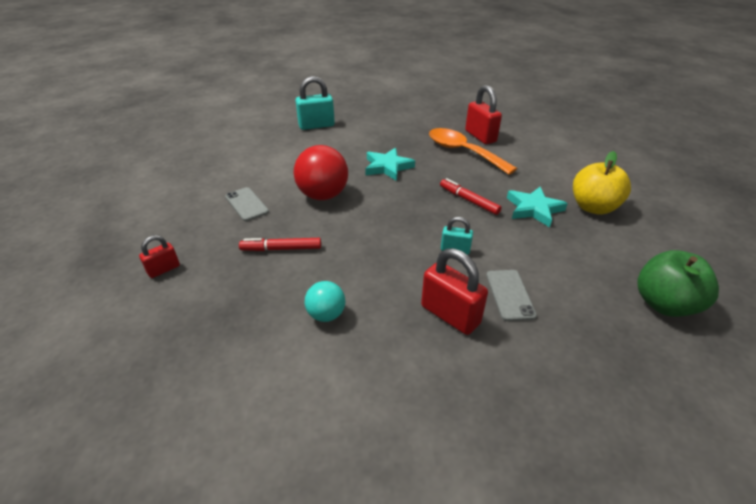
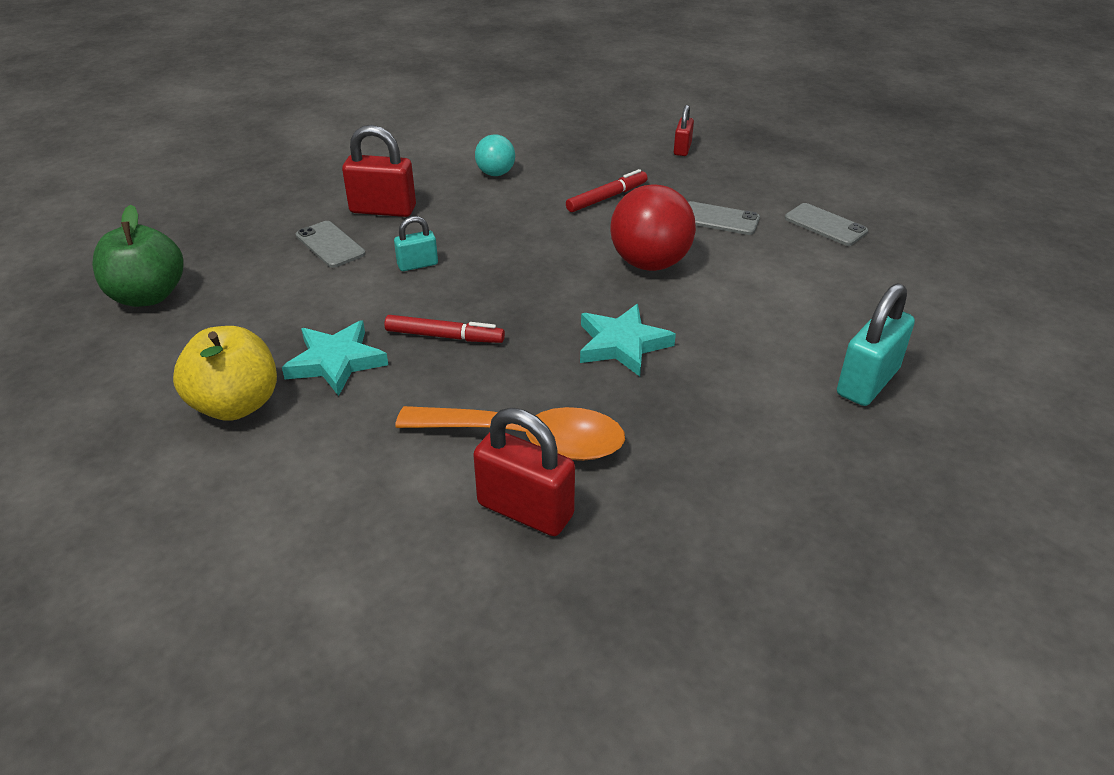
camera: 145 degrees right, 0 degrees up
none -> grey phone [785,203,868,246]

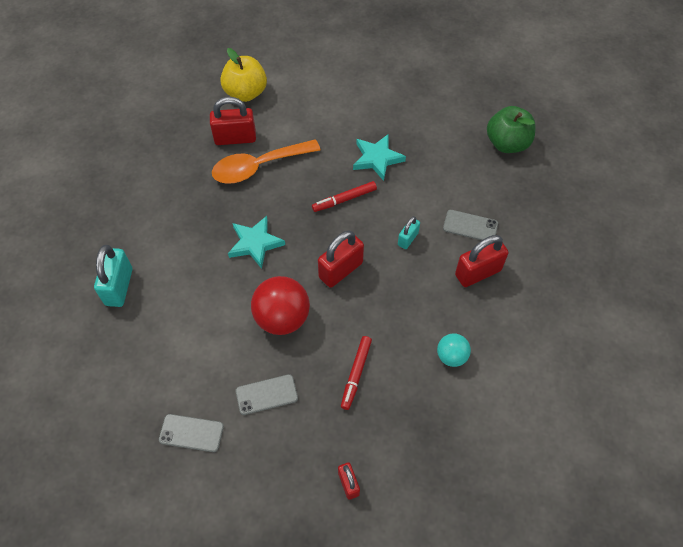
camera: 145 degrees right, 20 degrees up
yellow apple [173,326,277,421] -> yellow apple moved to [220,48,267,102]
none -> red padlock [318,231,364,288]

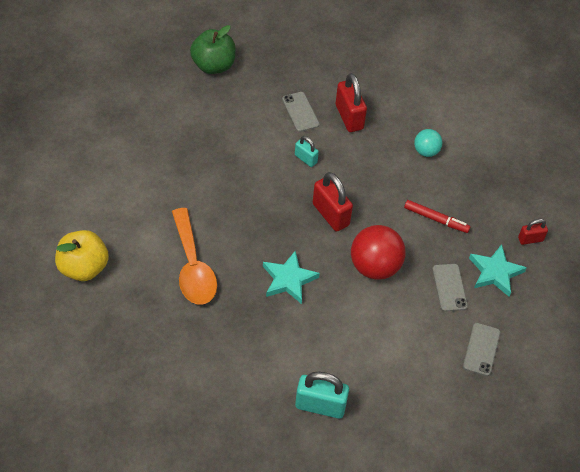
camera: 85 degrees left, 5 degrees down
red padlock [210,97,256,145] -> none
red marker [312,181,377,212] -> none
turquoise star [353,134,406,181] -> turquoise star moved to [469,244,527,297]
grey phone [443,210,498,240] -> grey phone turned 45 degrees counterclockwise [282,92,319,132]

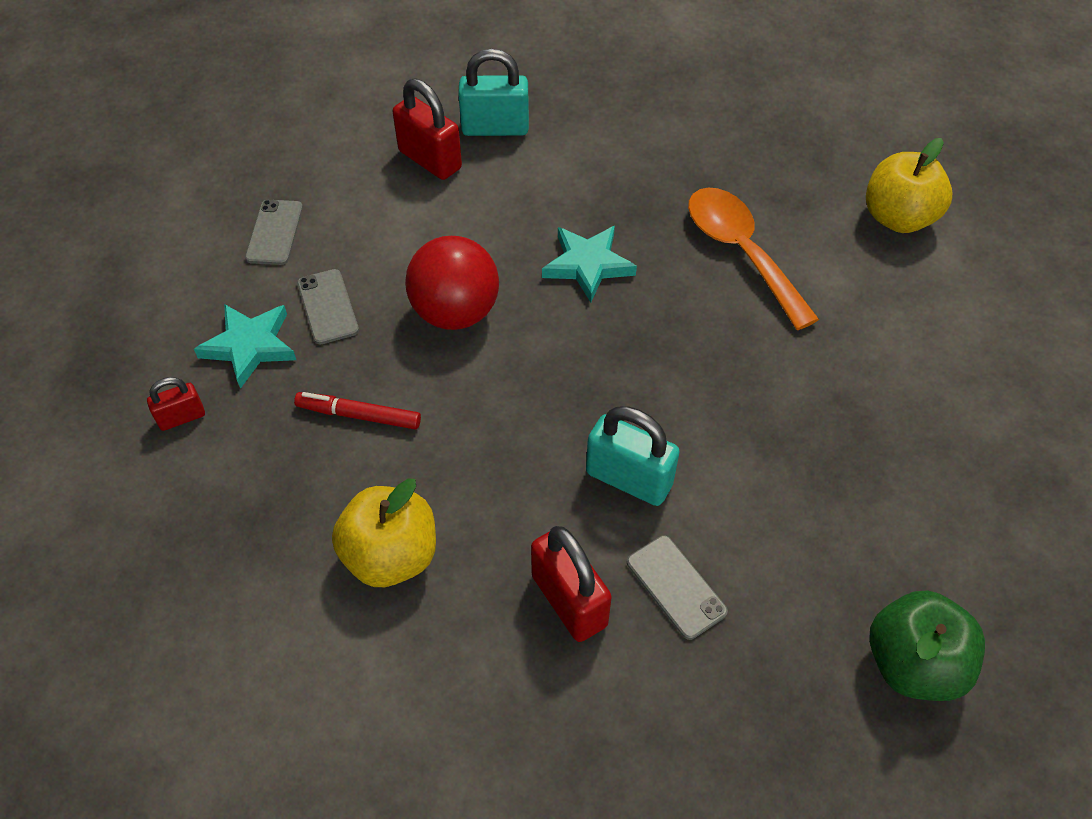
camera: 170 degrees right, 0 degrees up
turquoise padlock [295,136,319,167] -> turquoise padlock [586,406,680,506], size x1.77
red padlock [313,172,353,232] -> red padlock moved to [392,78,462,180]
turquoise ball [414,129,443,157] -> yellow apple [332,478,436,587]

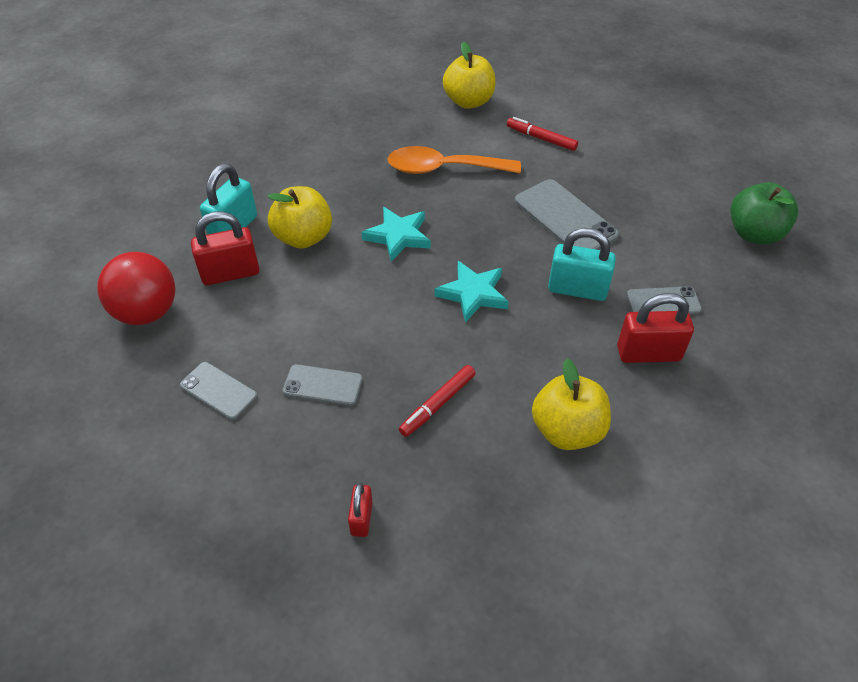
camera: 60 degrees left, 5 degrees down
turquoise star [194,304,296,389] -> turquoise star moved to [435,261,509,323]
red ball [405,236,499,330] -> red ball moved to [97,252,176,325]
turquoise padlock [586,406,680,506] -> turquoise padlock turned 45 degrees clockwise [548,228,616,301]
none -> yellow apple [267,186,332,249]
none -> red marker [507,117,578,151]
none -> grey phone [515,179,619,250]

